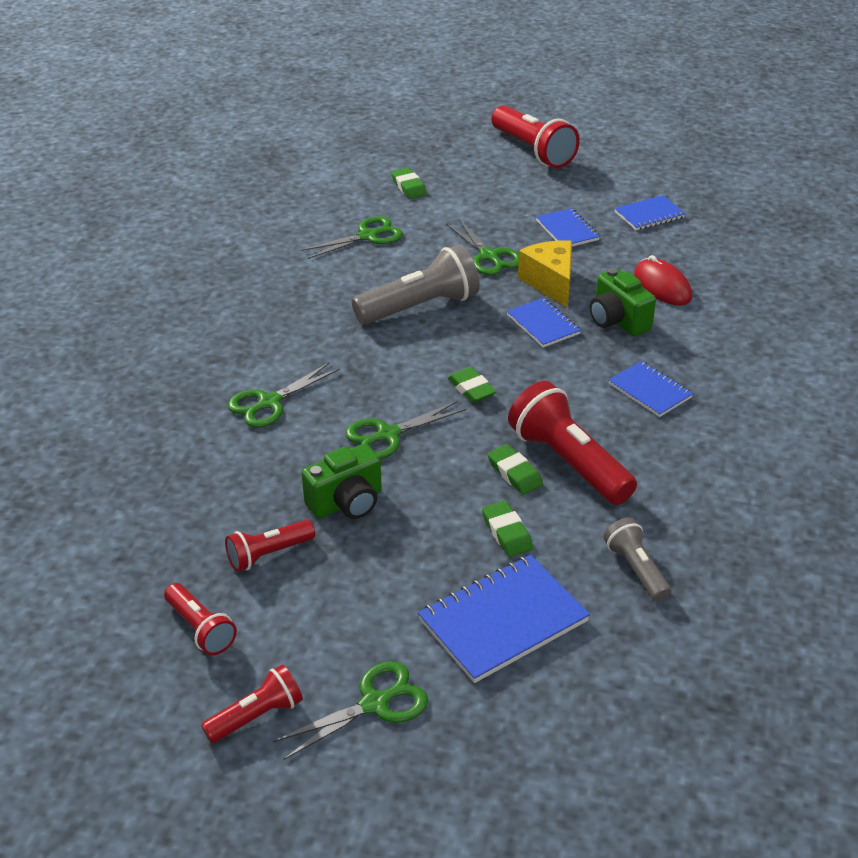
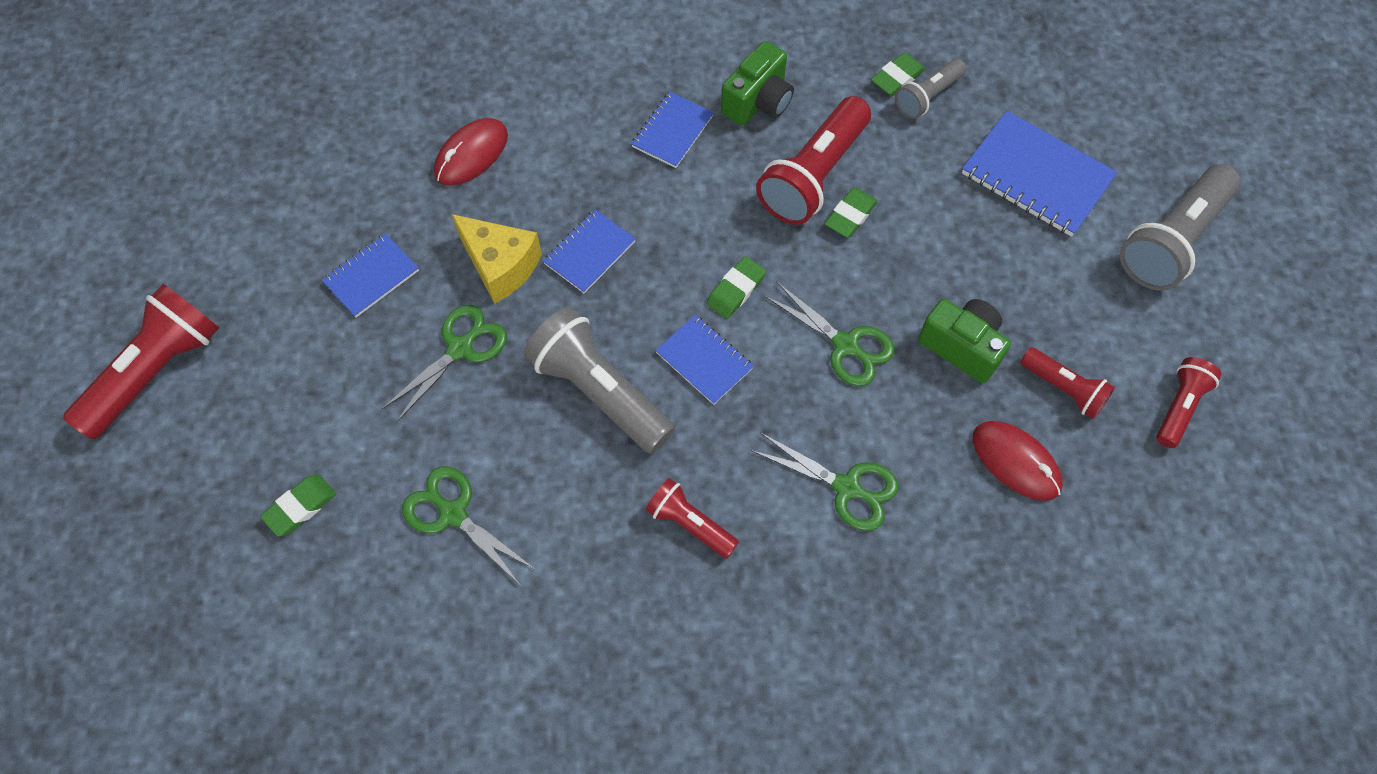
camera: 110 degrees left, 25 degrees up
red flashlight [201,664,303,743] -> red flashlight moved to [645,478,739,559]
green scissors [273,661,428,760] -> grey flashlight [1120,164,1240,291]
green eraser [482,501,533,557] -> green eraser moved to [871,53,926,96]
yellow cheese [518,240,572,308] -> yellow cheese turned 105 degrees counterclockwise [451,214,542,304]
green camera [590,268,656,336] -> green camera moved to [721,41,794,126]
blue notebook [614,195,685,230] -> blue notebook moved to [655,315,754,405]
none -> red mouse [973,421,1062,501]

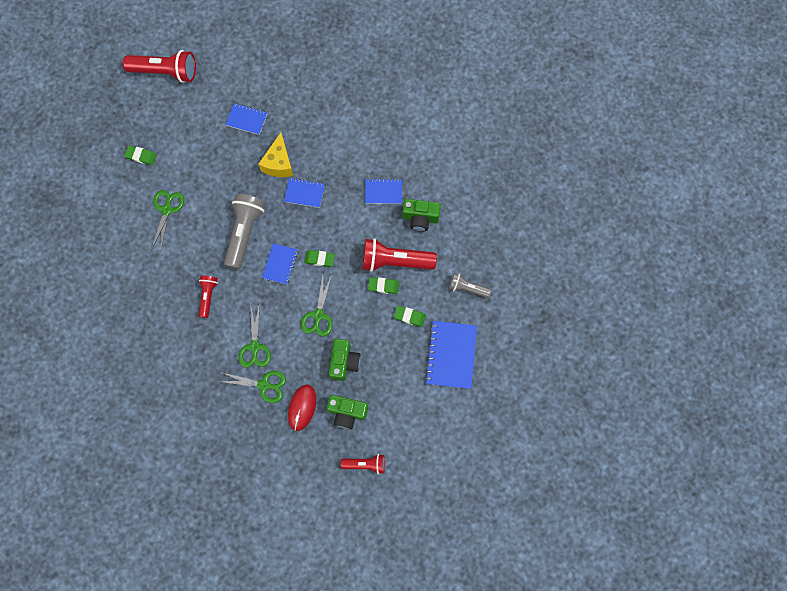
camera: 60 degrees right, 10 degrees up
green scissors [382,305,507,422] -> green scissors moved to [218,371,286,403]
red mouse [434,118,508,186] -> none
green eraser [871,53,926,96] -> green eraser moved to [394,306,426,327]
red flashlight [1020,347,1115,419] -> green camera [327,395,368,429]
grey flashlight [1120,164,1240,291] -> none

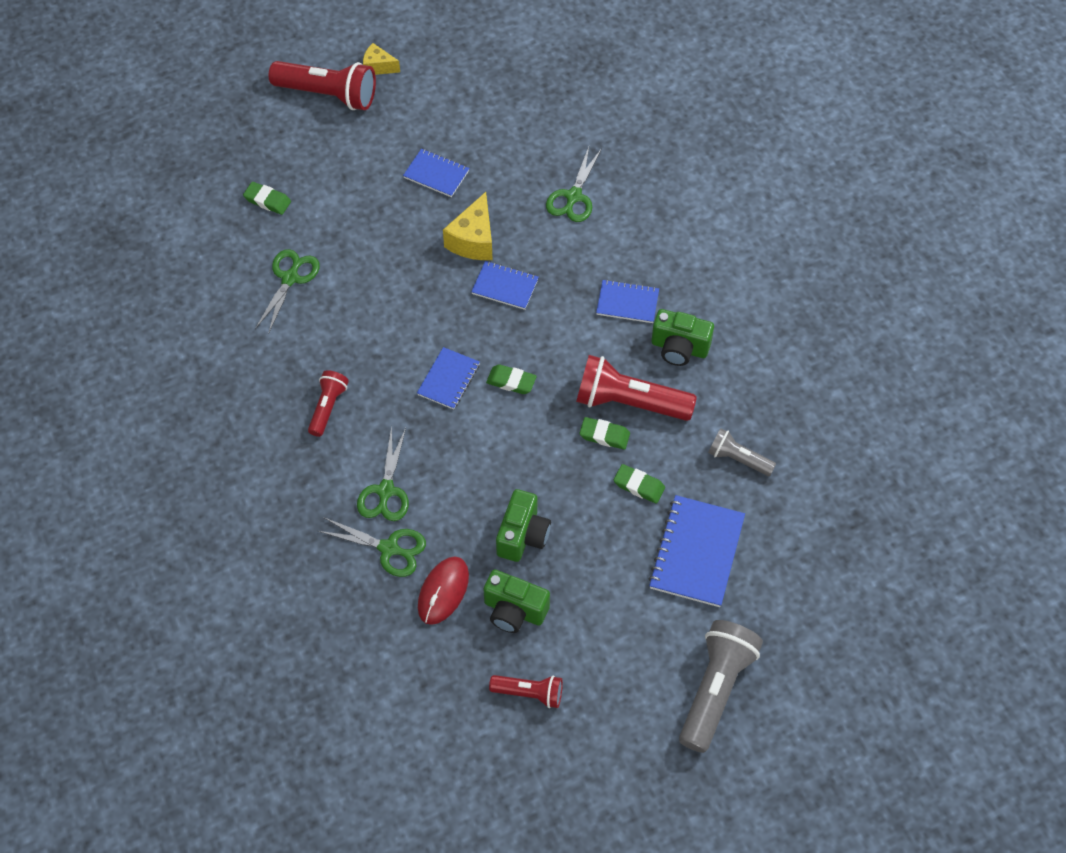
camera: 10 degrees right, 15 degrees down
grey flashlight [224,194,265,269] -> grey flashlight moved to [679,620,763,753]
green scissors [301,274,333,337] -> green scissors moved to [546,147,602,222]
none -> yellow cheese [363,43,400,75]

